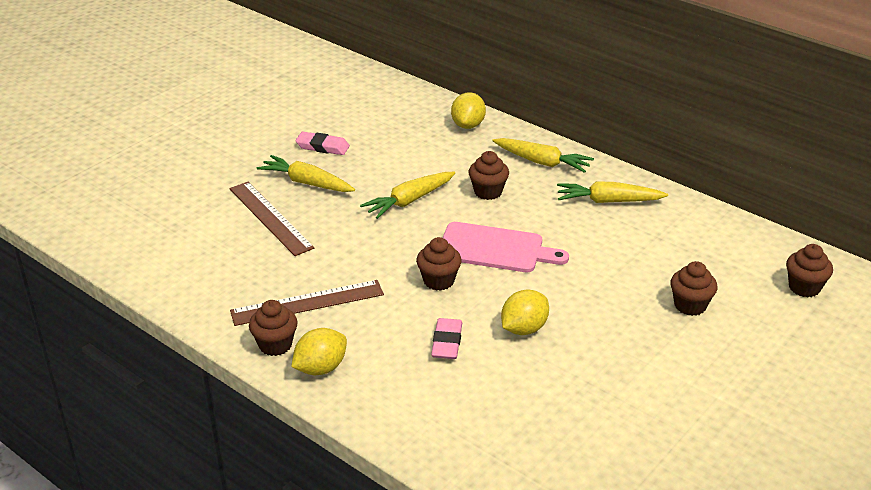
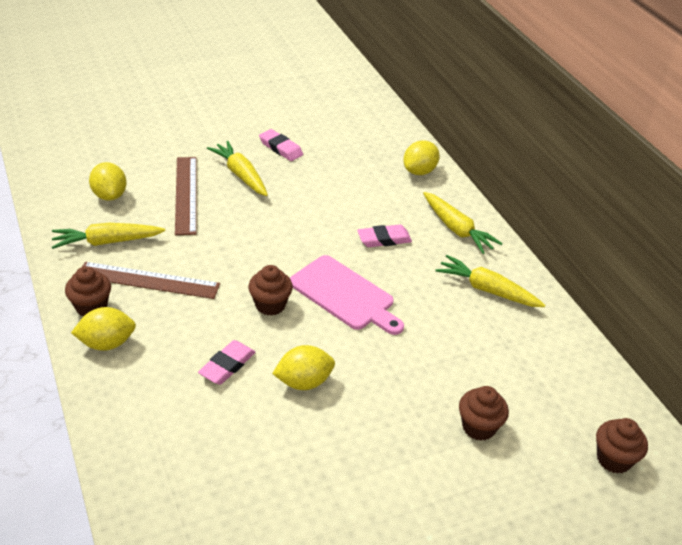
camera: 25 degrees right, 5 degrees up
yellow carrot [360,172,455,219] -> yellow carrot moved to [52,223,165,249]
brown cupcake [469,151,509,200] -> pink eraser [357,224,412,247]
none -> yellow lemon [89,162,127,201]

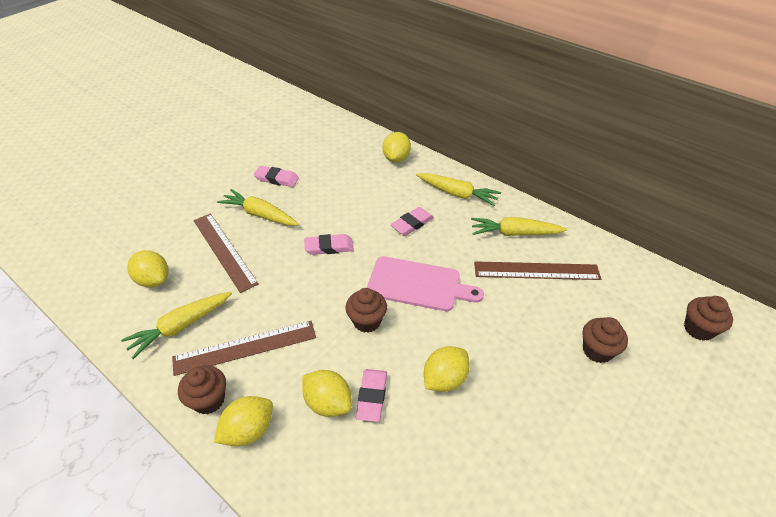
camera: 25 degrees left, 5 degrees up
none -> yellow lemon [302,370,352,417]
none -> pink eraser [304,234,354,255]
none -> brown ruler [474,261,601,280]

